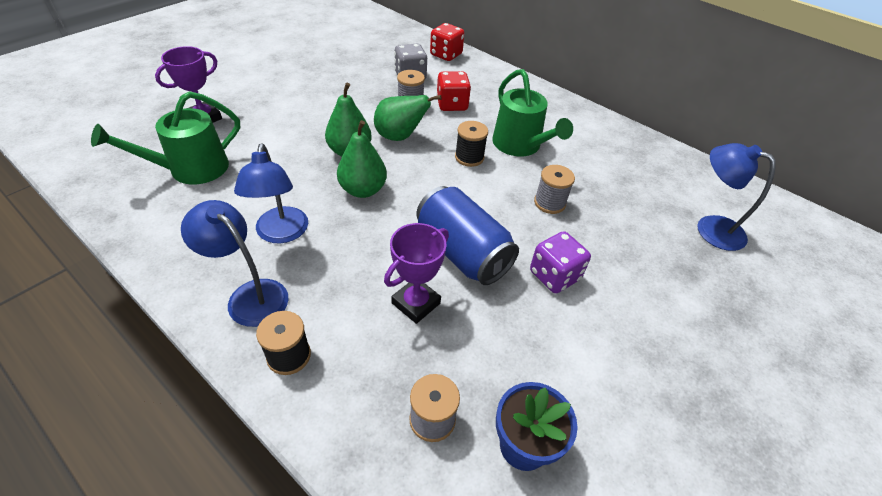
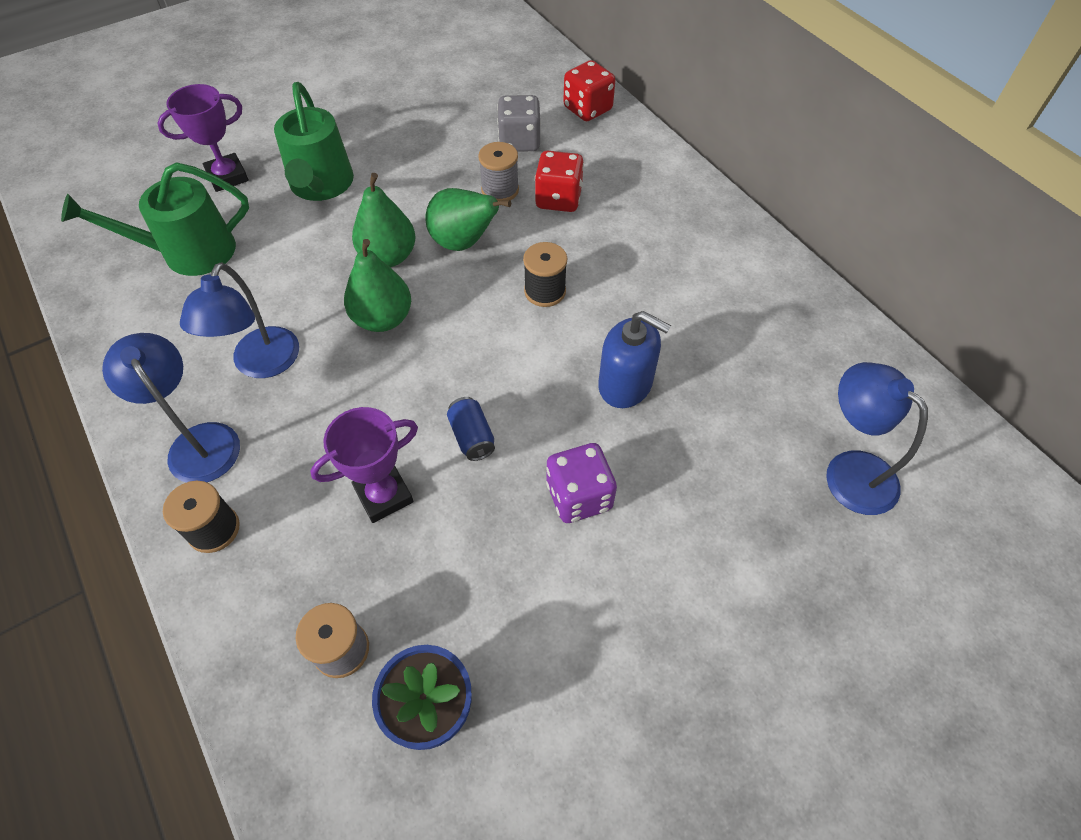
camera: 20 degrees right, 10 degrees up
blue can [416,186,519,285] -> blue can [447,397,495,461], size x0.45
green watering can [492,69,573,156] -> green watering can moved to [274,82,354,201]
grey spool [534,165,575,214] -> blue soap dispenser [598,311,671,408]

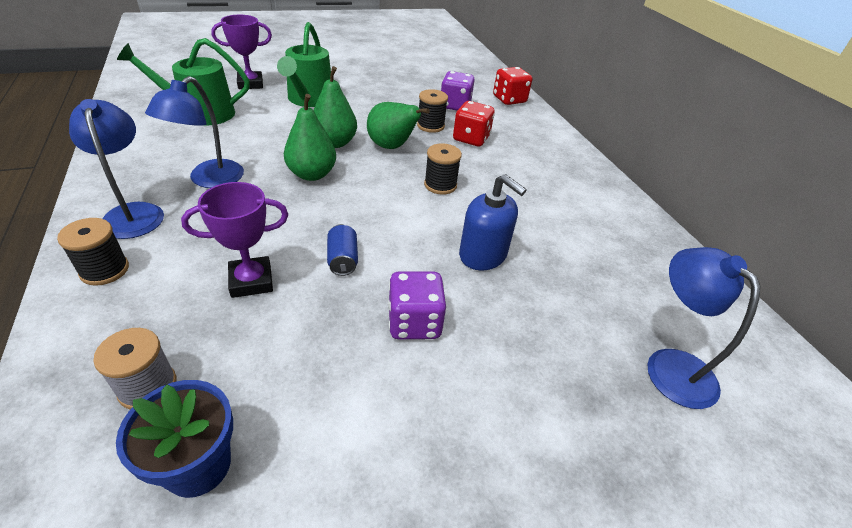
camera: 10 degrees right, 15 degrees down
grey spool [478,142,519,201] -> black spool [417,89,448,133]
grey dice [497,95,541,152] -> purple dice [441,71,475,110]

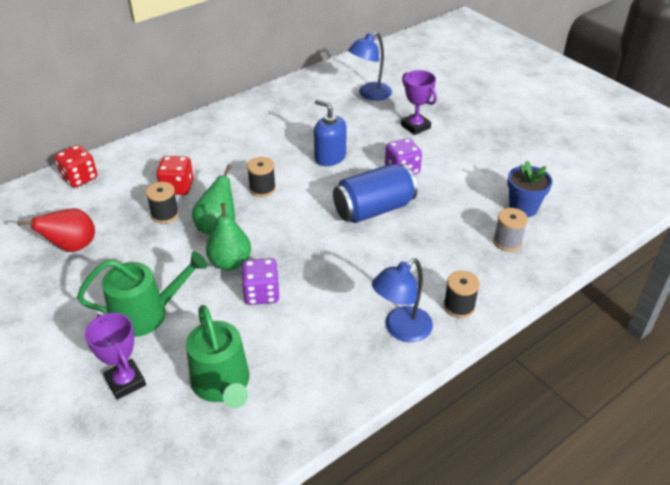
camera: 105 degrees left, 0 degrees up
blue lamp [145,76,244,188] -> none
purple trophy [181,182,288,298] -> purple trophy moved to [401,70,437,135]
green pear [284,94,336,181] -> none
blue can [327,224,358,276] -> blue can [333,164,418,223], size x2.23
purple dice [441,71,475,110] -> purple dice moved to [241,258,280,305]
blue soap dispenser [459,174,527,271] -> blue soap dispenser turned 75 degrees counterclockwise [314,99,347,166]
none -> red pear [18,208,95,252]

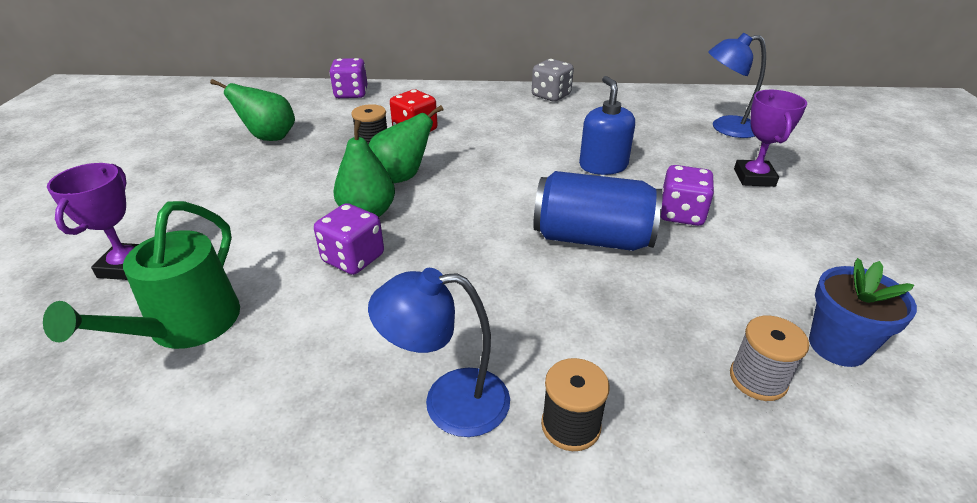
camera: 40 degrees right, 5 degrees down
red pear [18,208,95,252] -> green pear [210,79,295,141]
red dice [55,145,97,188] -> purple dice [329,58,367,98]
green watering can [77,251,207,337] -> none
black spool [247,157,276,197] -> none
none -> grey dice [532,59,574,102]

